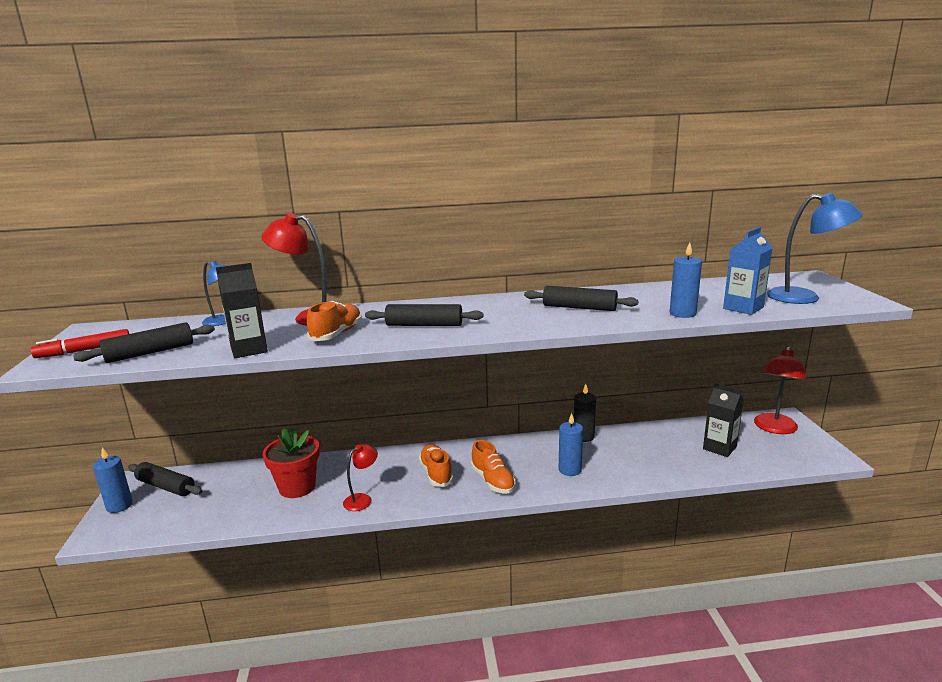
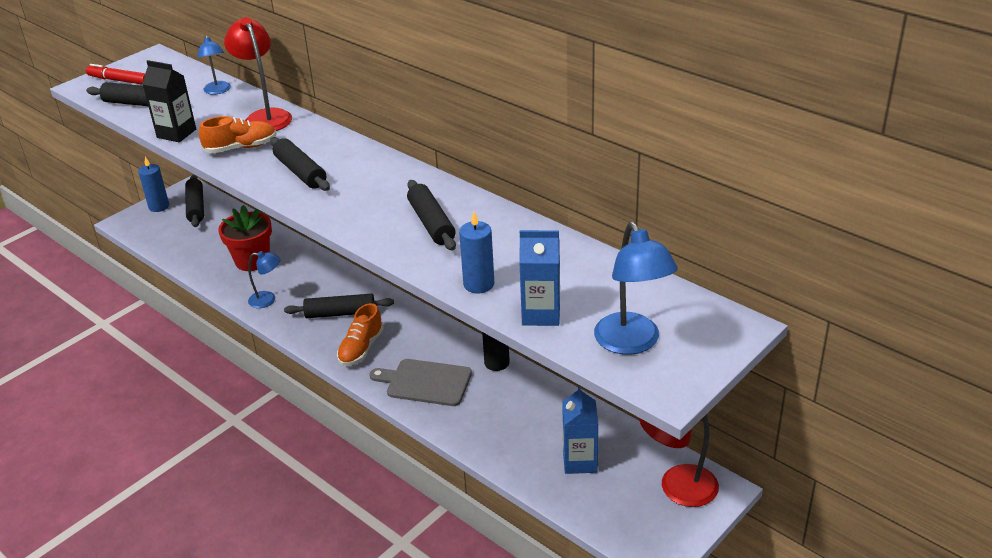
camera: 50 degrees right, 15 degrees up
red lamp [343,444,378,511] -> blue lamp [248,251,281,308]
orange shoe [419,444,453,487] -> black rolling pin [284,294,394,318]
blue candle [559,413,583,476] -> grey cutting board [369,359,472,406]
black carton [703,383,744,457] -> blue carton [563,385,598,474]

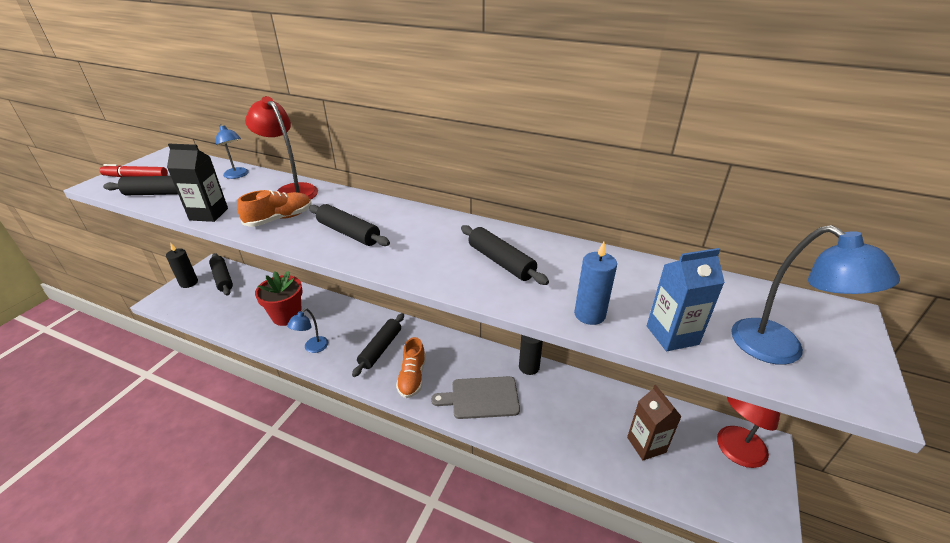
camera: 20 degrees left, 0 degrees up
blue candle [138,157,169,212] -> black candle [166,243,198,288]
blue lamp [248,251,281,308] -> blue lamp turned 135 degrees clockwise [287,309,328,353]
black rolling pin [284,294,394,318] -> black rolling pin turned 45 degrees counterclockwise [352,313,404,377]
blue carton [563,385,598,474] -> brown carton [627,385,682,460]

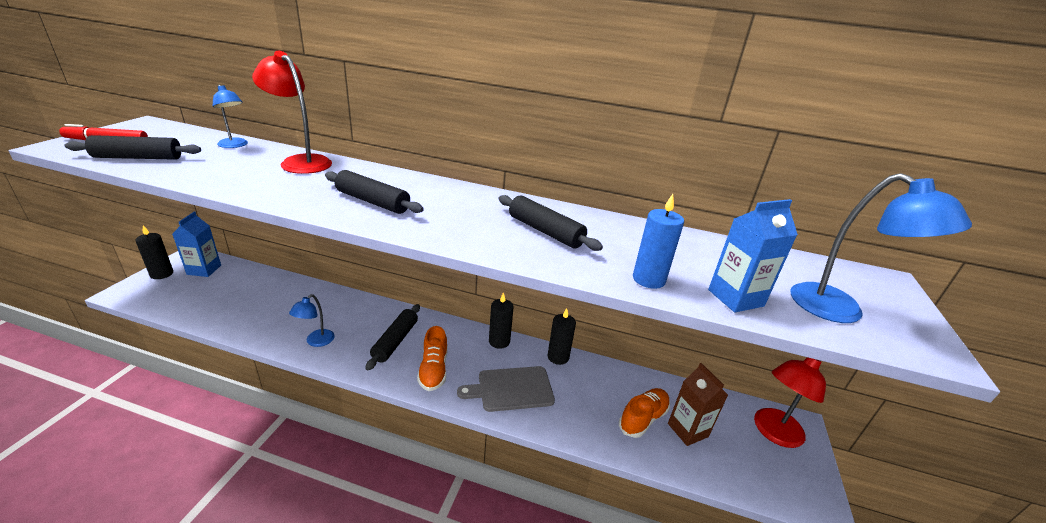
camera: 10 degrees left, 5 degrees down
black carton [167,144,228,222] -> none
black rolling pin [209,253,233,296] -> blue carton [172,212,221,277]
orange shoe [237,190,312,227] -> orange shoe moved to [619,388,670,438]
red flower pot [255,271,303,326] -> none
none -> black candle [489,292,514,349]

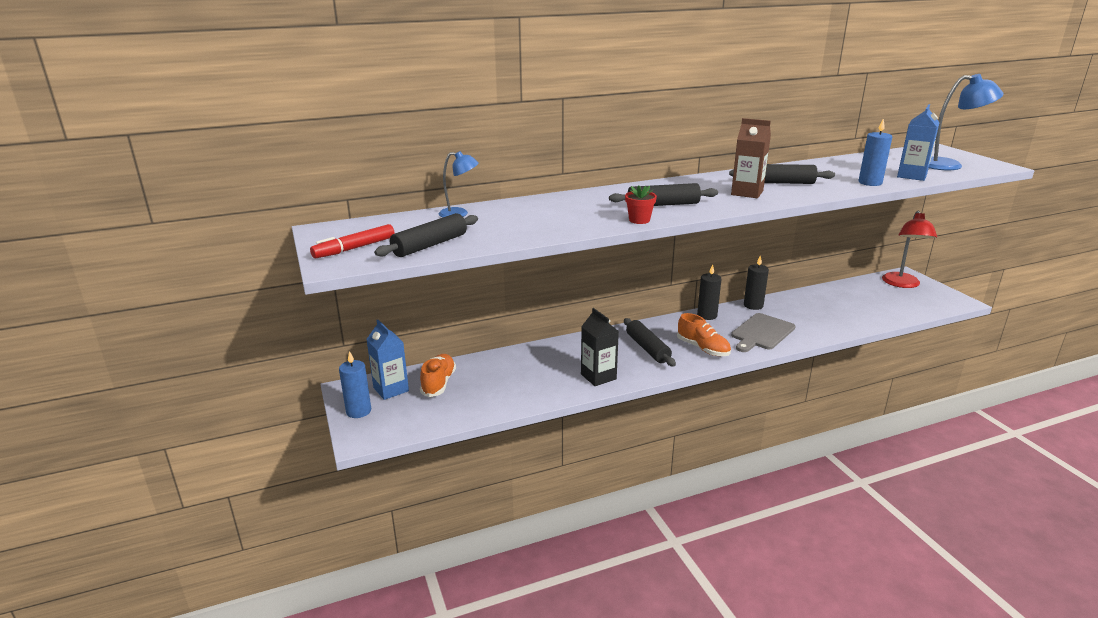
camera: 35 degrees left, 5 degrees down
black candle [136,225,173,279] -> blue candle [339,351,371,418]
red lamp [252,51,332,174] -> none
blue lamp [289,294,335,347] -> black carton [581,308,619,386]
orange shoe [619,388,670,438] -> orange shoe moved to [420,354,456,397]
brown carton [668,363,728,446] -> brown carton moved to [731,118,771,198]
none -> red flower pot [625,185,657,224]

